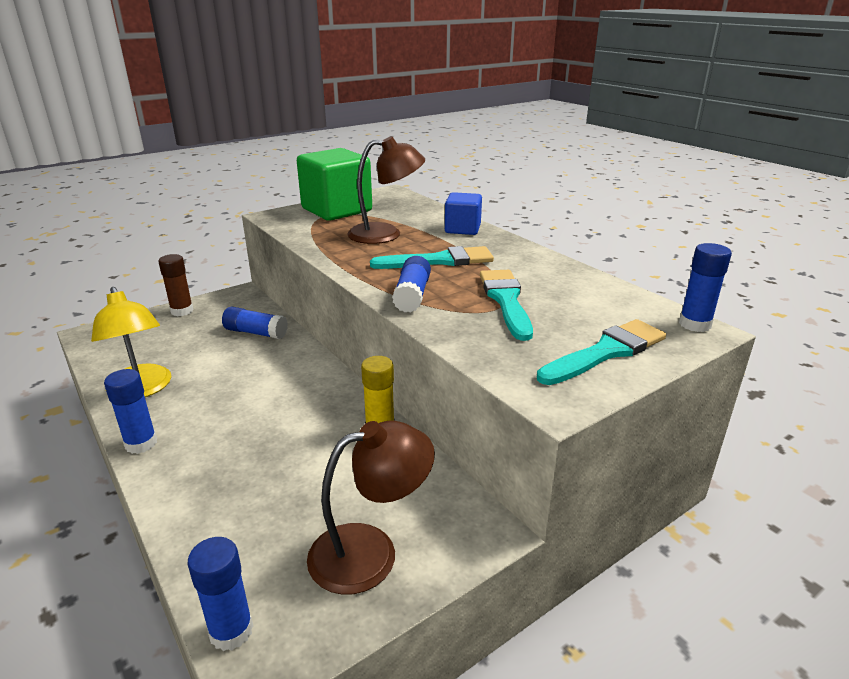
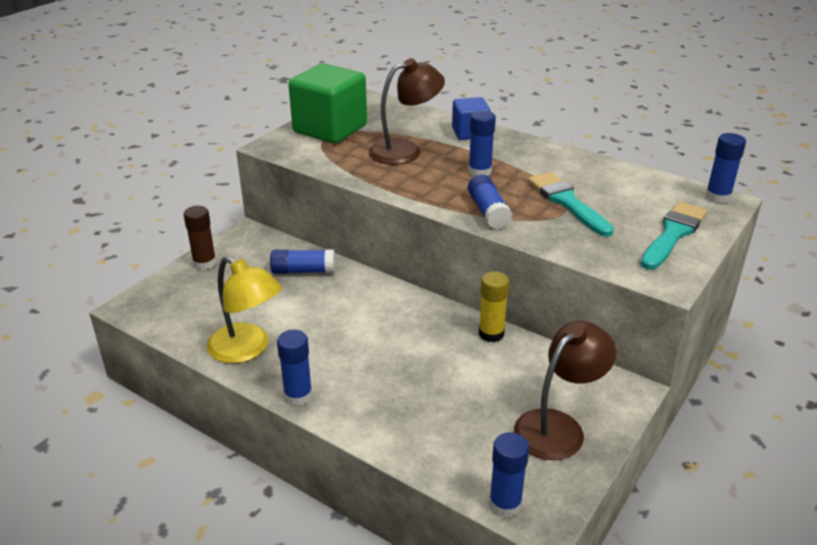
camera: 20 degrees left, 5 degrees up
turquoise brush [370,246,494,269] -> blue glue stick [468,110,496,176]

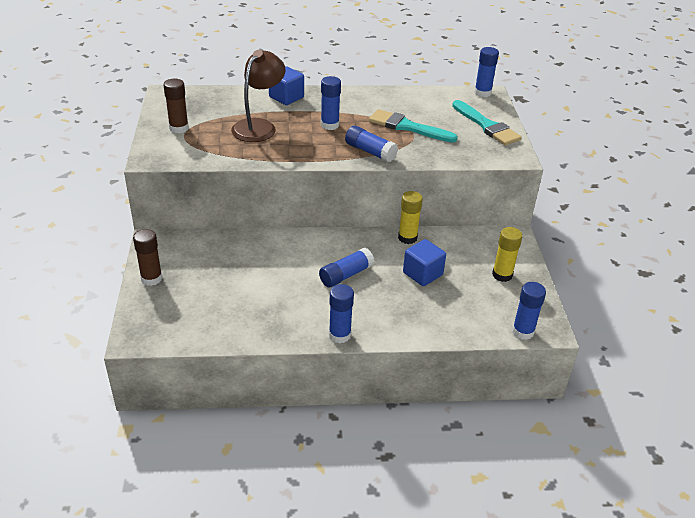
camera: 40 degrees left, 5 degrees up
yellow lamp [207,256,282,363] -> none
blue glue stick [270,249,335,274] -> blue glue stick moved to [319,248,374,287]
green cube [288,63,367,143] -> brown glue stick [164,79,189,133]
brown lamp [514,321,616,460] -> yellow glue stick [492,227,522,282]
turquoise brush [641,202,708,270] -> turquoise brush turned 150 degrees clockwise [452,100,522,145]
none -> blue cube [403,239,446,286]

